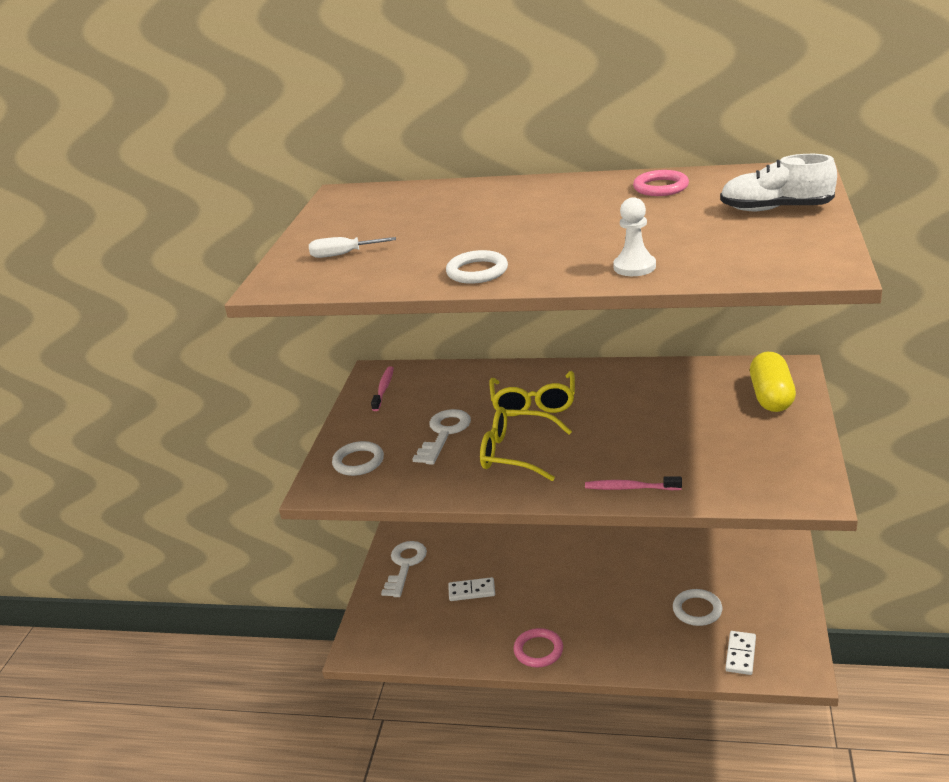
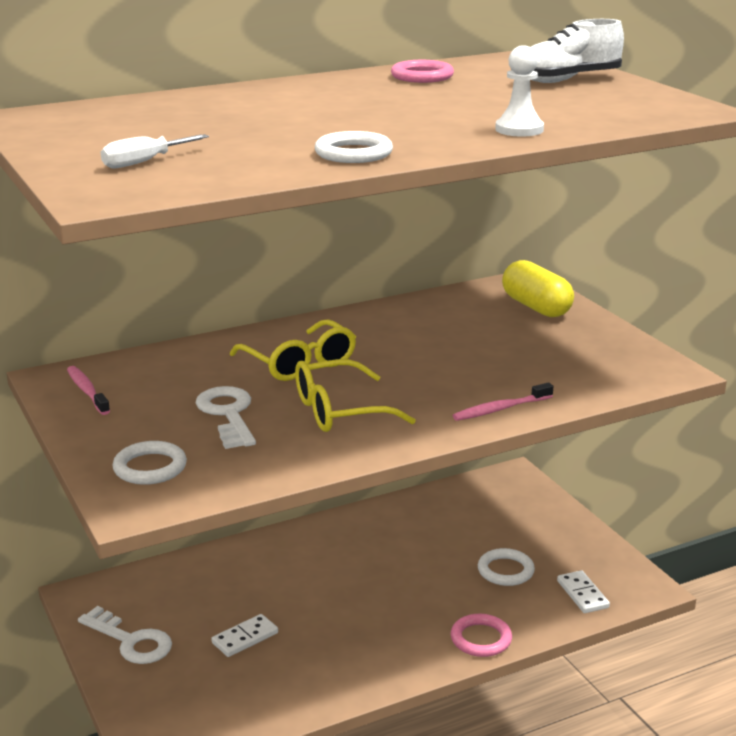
camera: 40 degrees left, 5 degrees down
white key [381,541,427,597] -> white key turned 150 degrees clockwise [78,606,172,664]
pink ring [514,628,563,667] -> pink ring moved to [451,614,512,657]

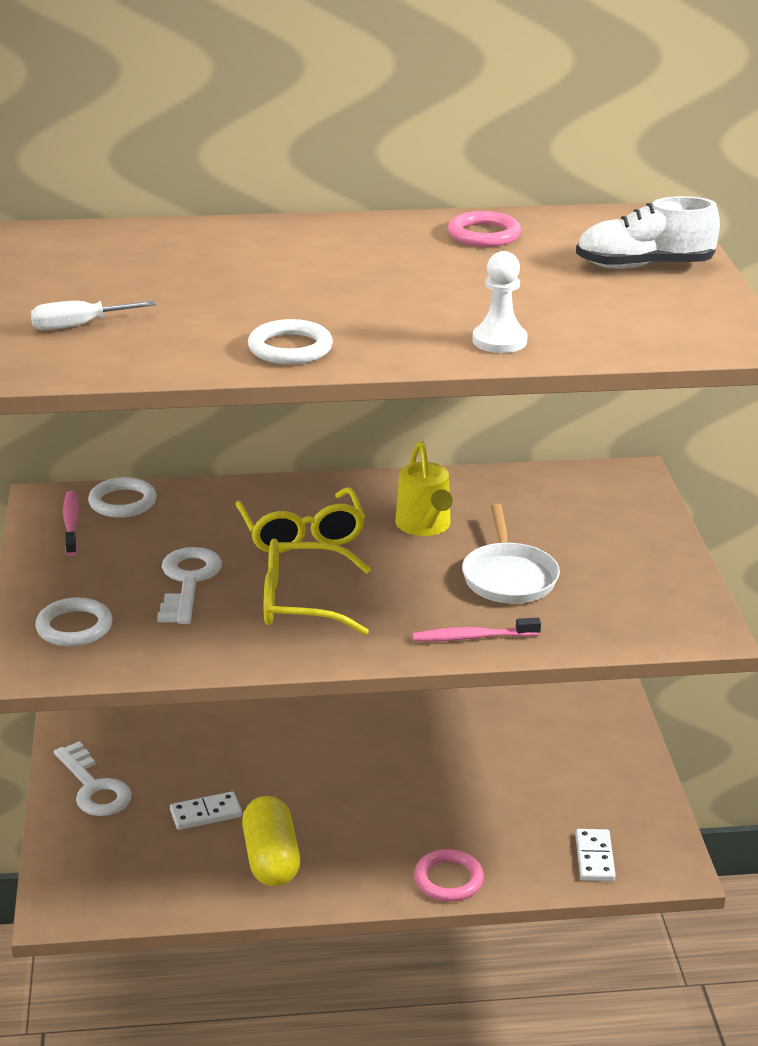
camera: 20 degrees right, 5 degrees up
white ring [478,548,535,586] -> white ring moved to [88,477,157,518]
yellow capsule [502,260,574,317] -> yellow capsule moved to [242,796,300,886]
none -> yellow watering can [395,441,453,536]
none -> white pan [462,504,560,604]

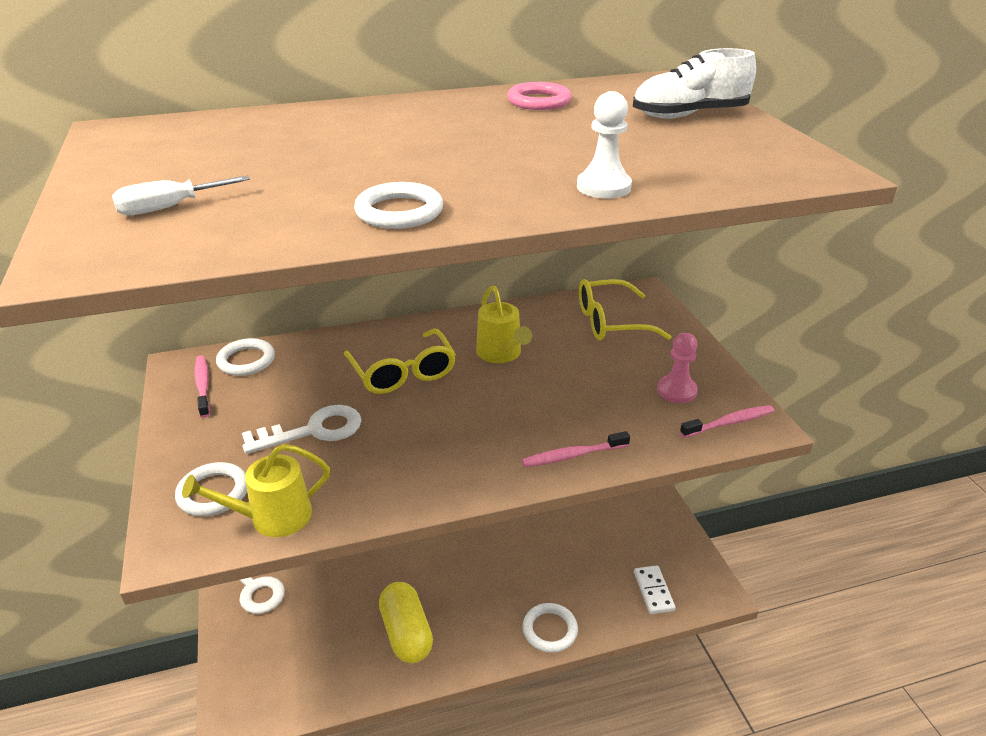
camera: 10 degrees left, 5 degrees up
white key [157,547,222,624] -> white key turned 75 degrees clockwise [242,405,362,454]
white domino [170,791,242,830] -> none
yellow glasses [264,538,371,635] -> yellow glasses moved to [579,279,672,340]
pink ring [414,849,484,902] -> white ring [522,603,578,653]
white pan [462,504,560,604] -> none
none -> yellow watering can [182,444,330,537]
none -> pink pawn [657,333,698,403]
none -> pink toothbrush [680,405,774,438]

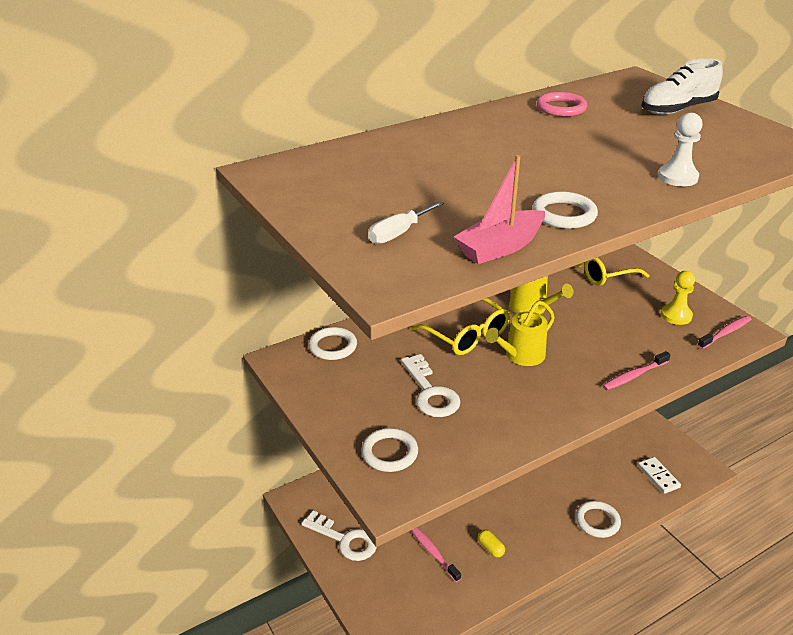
camera: 15 degrees left, 0 degrees up
yellow watering can [182,444,330,537] -> yellow watering can moved to [486,301,555,366]
pink toothbrush [194,356,210,418] -> pink toothbrush moved to [411,528,461,582]
white key [242,405,362,454] -> white key turned 105 degrees clockwise [401,354,461,417]
yellow capsule [379,582,433,663] -> yellow capsule [478,530,505,557], size x0.46
pink pawn [657,333,698,403] -> yellow pawn [661,271,695,325]
none -> pink boat [454,155,545,264]

